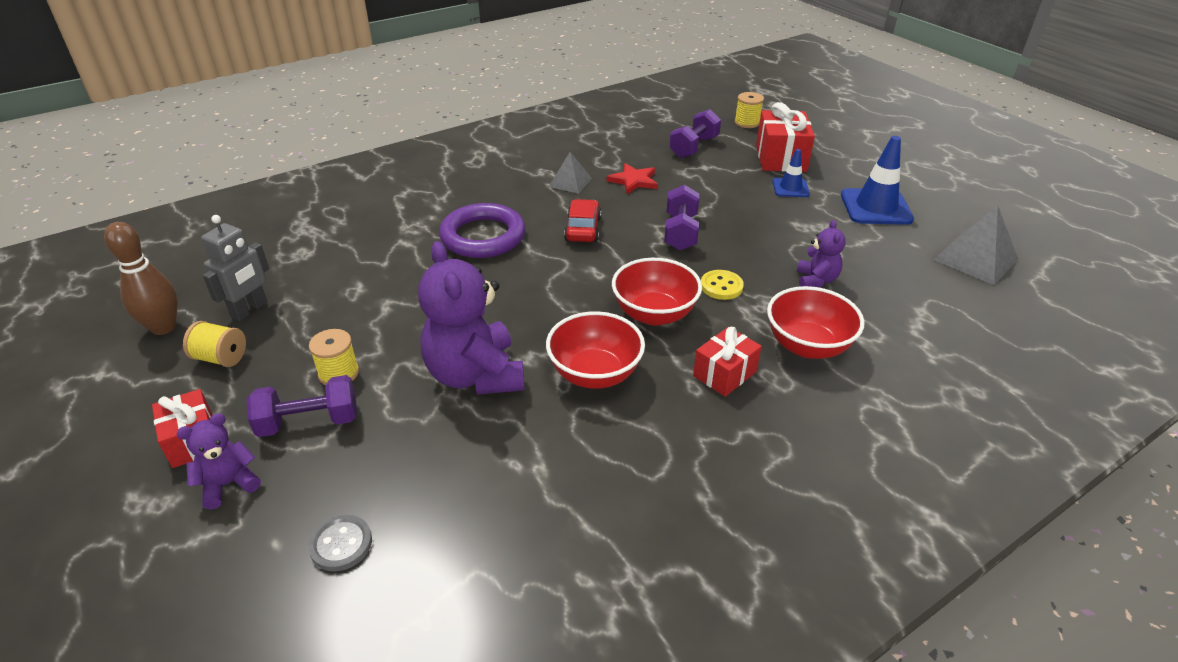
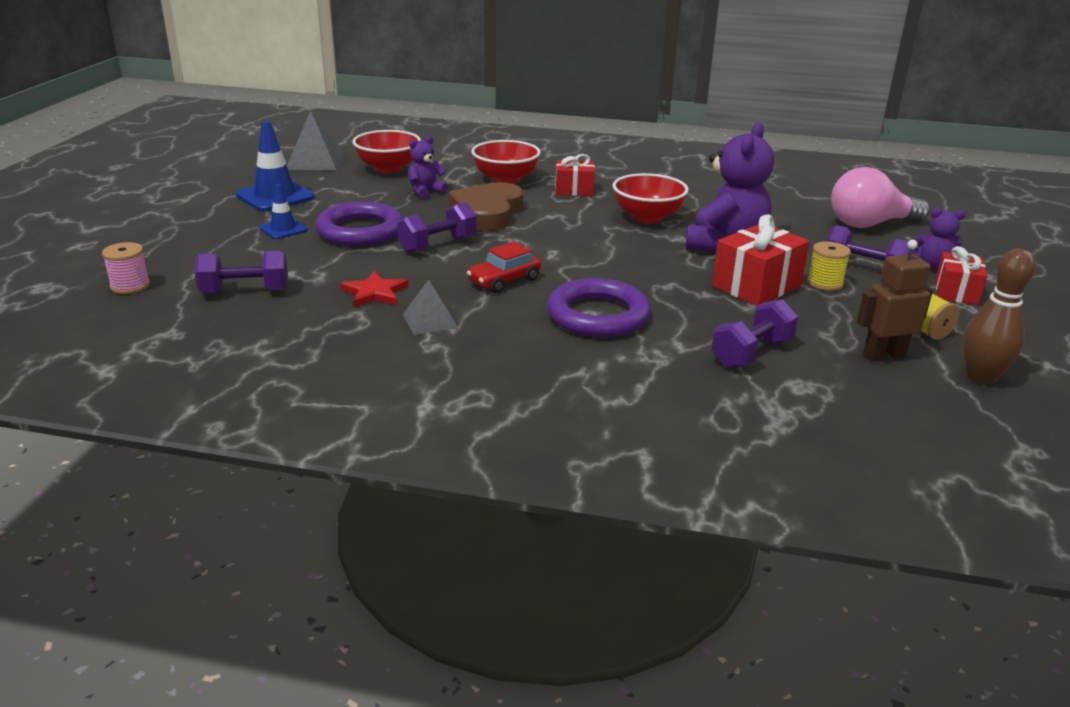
camera: 135 degrees left, 10 degrees down
grey robot [201,215,269,321] -> brown robot [857,240,933,361]
grey button [308,515,372,571] -> pink light bulb [831,167,930,228]
red bowl [612,258,702,326] -> red bowl moved to [352,130,421,173]
yellow button [701,270,744,300] -> brown heart [448,182,524,231]
yellow spool [735,92,764,128] -> pink spool [102,242,150,294]
red gift [756,102,815,172] -> red gift moved to [712,214,810,306]
none -> purple ring [315,202,403,246]
none -> purple dumbbell [711,299,798,368]

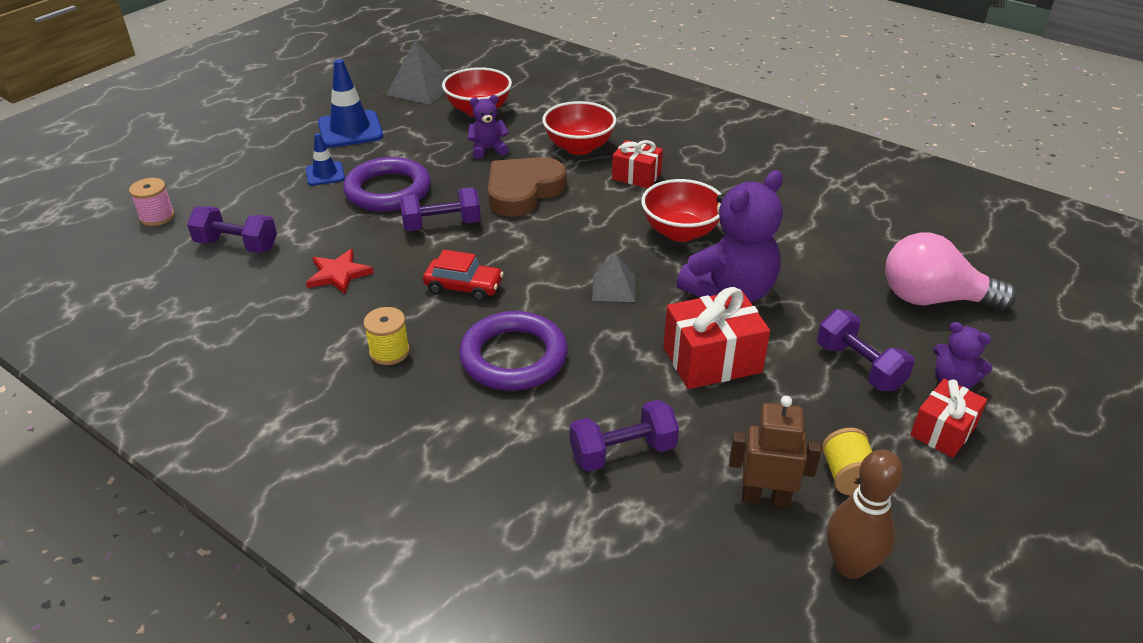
camera: 25 degrees right, 10 degrees up
grey pyramid [403,279,458,335] -> grey pyramid moved to [592,253,635,302]
red car [466,241,541,293] -> red car turned 150 degrees counterclockwise [423,250,504,302]
yellow spool [807,241,851,291] -> yellow spool moved to [363,307,410,365]

